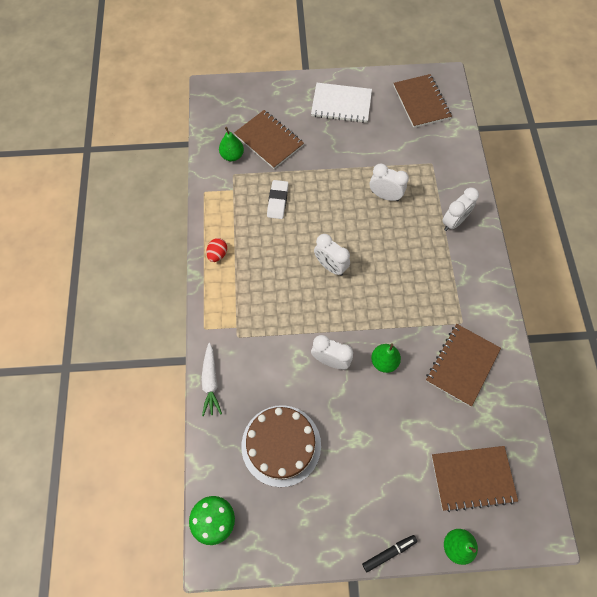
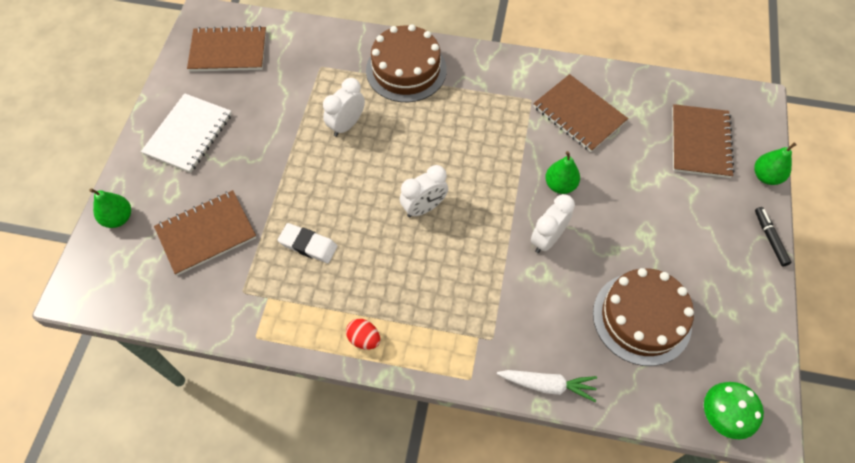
camera: 75 degrees left, 5 degrees down
green pear [219,127,244,161] -> green pear moved to [89,188,131,228]
white clock [442,188,479,231] -> brown cake [366,24,447,102]

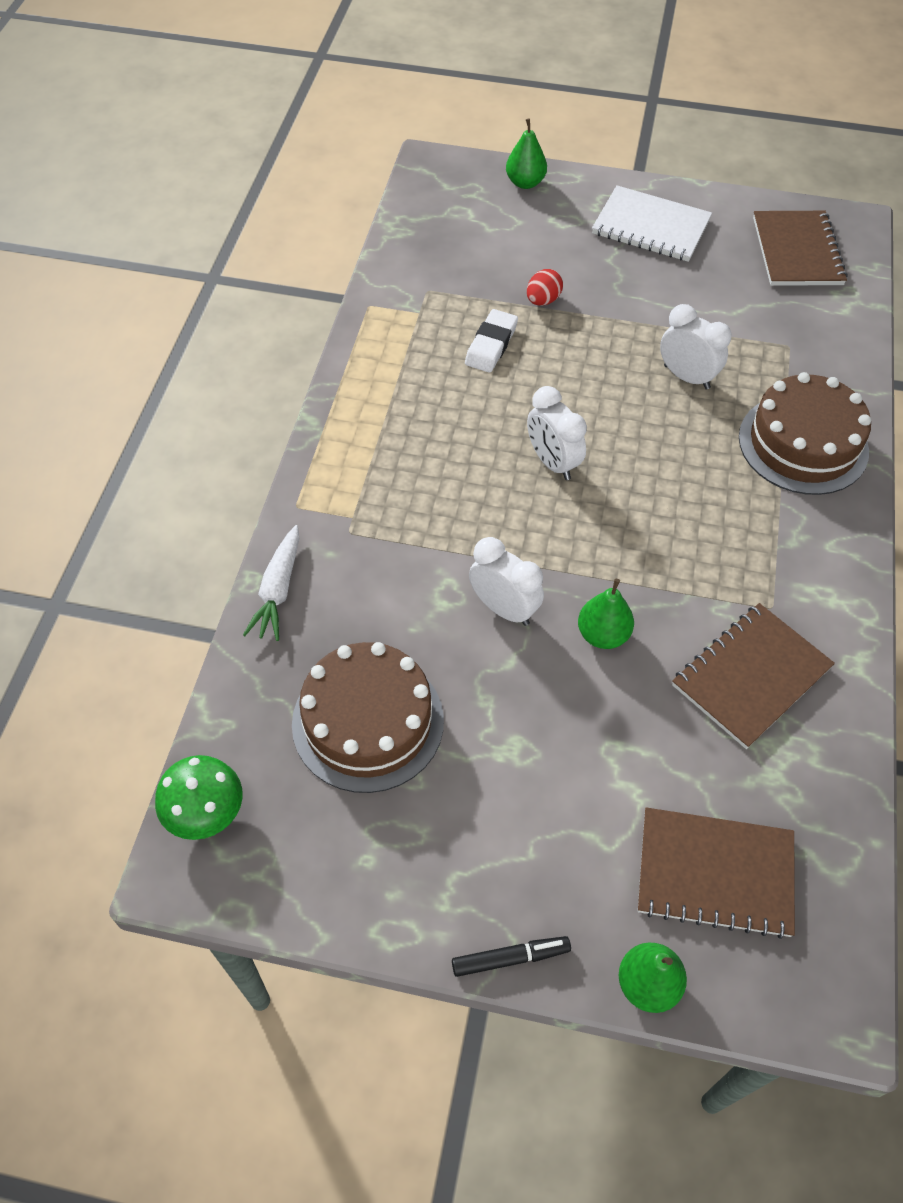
camera: 90 degrees right, 5 degrees down
brown notebook [154,190,256,275] -> none
red egg [346,319,380,350] -> red egg moved to [527,269,563,306]

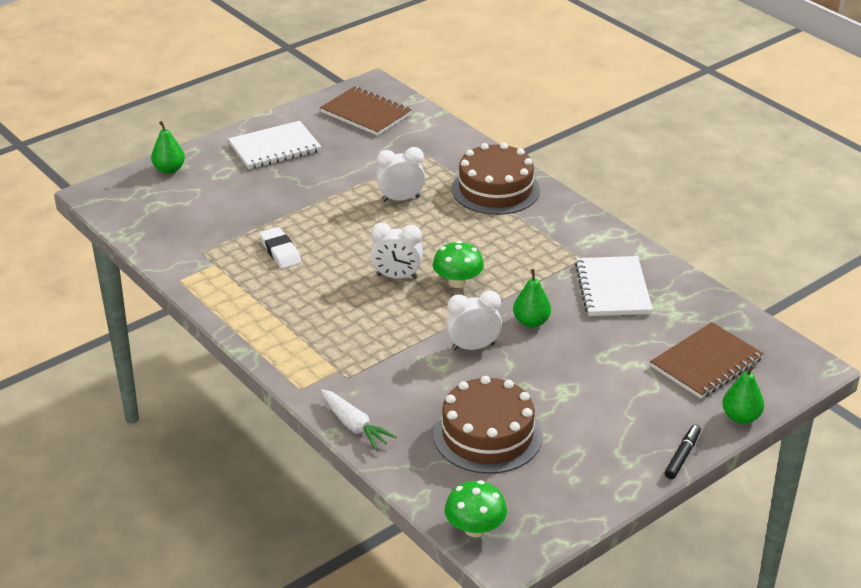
camera: 50 degrees left, 20 degrees down
red egg [527,269,563,306] -> none
brown notebook [672,603,835,749] -> white notebook [575,256,653,316]
none -> green mushroom [433,241,484,288]

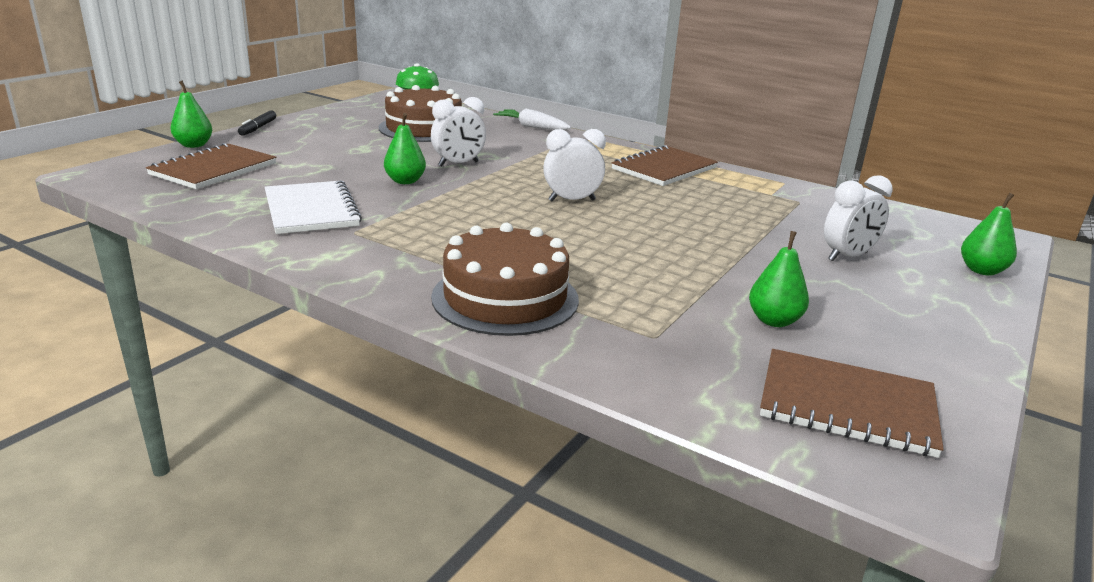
camera: 160 degrees right, 10 degrees down
white notebook [228,121,321,169] -> none
white eraser [259,227,301,269] -> none
white clock [376,147,425,202] -> white clock moved to [824,175,893,261]
green mushroom [433,241,484,288] -> none
none -> brown notebook [612,145,718,186]
none -> green pear [749,231,809,327]

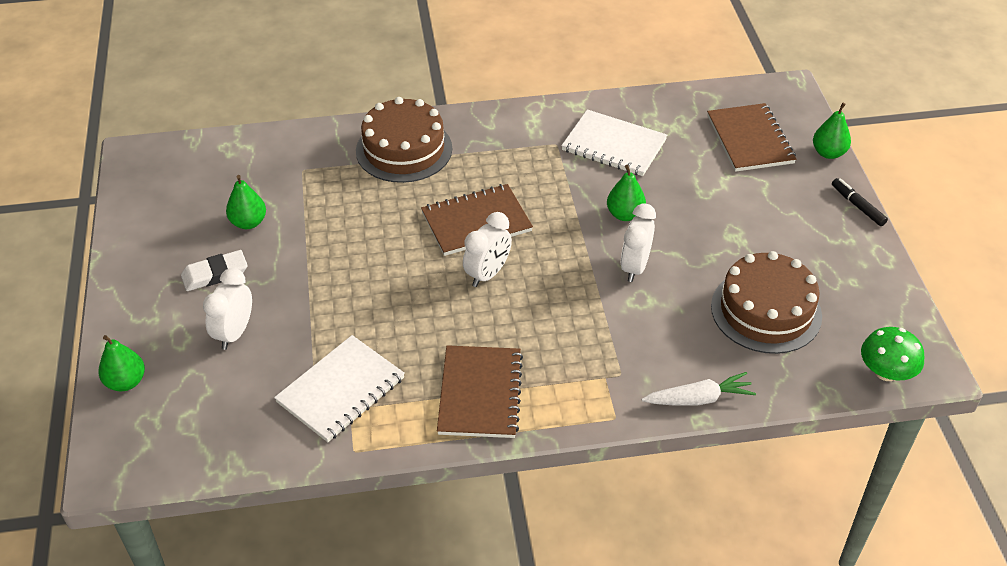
camera: 140 degrees right, 20 degrees up
brown notebook [760,349,944,458] -> brown notebook moved to [421,184,533,256]
none -> white eraser [181,250,247,291]
none -> white notebook [274,335,405,442]

